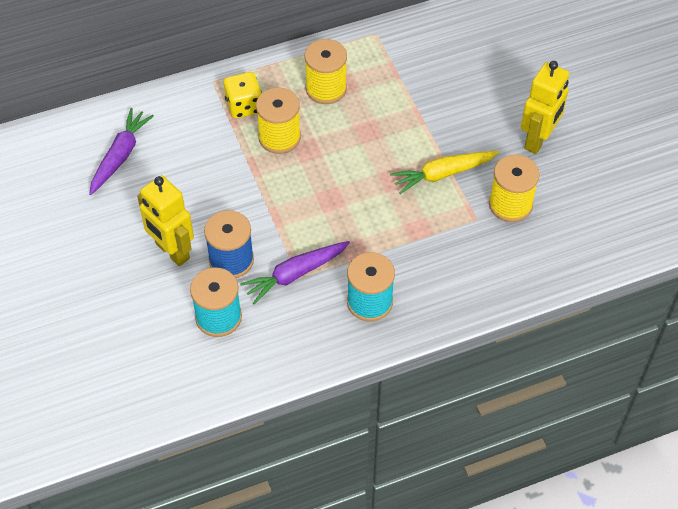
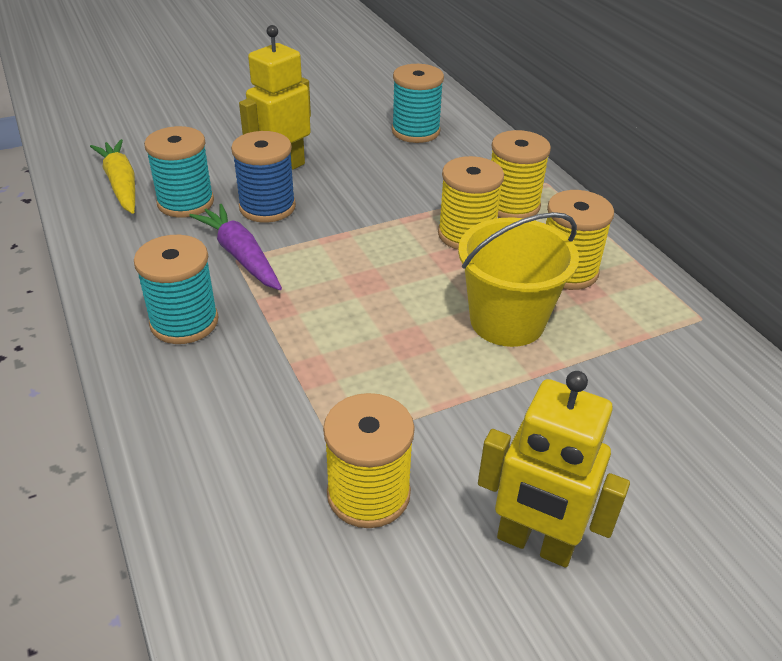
camera: 85 degrees right, 15 degrees down
purple carrot [89,108,154,195] -> turquoise spool [392,64,444,143]
yellow dice [224,72,262,119] -> yellow spool [491,130,551,218]
yellow carrot [390,151,499,194] -> yellow carrot moved to [90,139,135,214]
none -> yellow bucket [458,212,579,347]

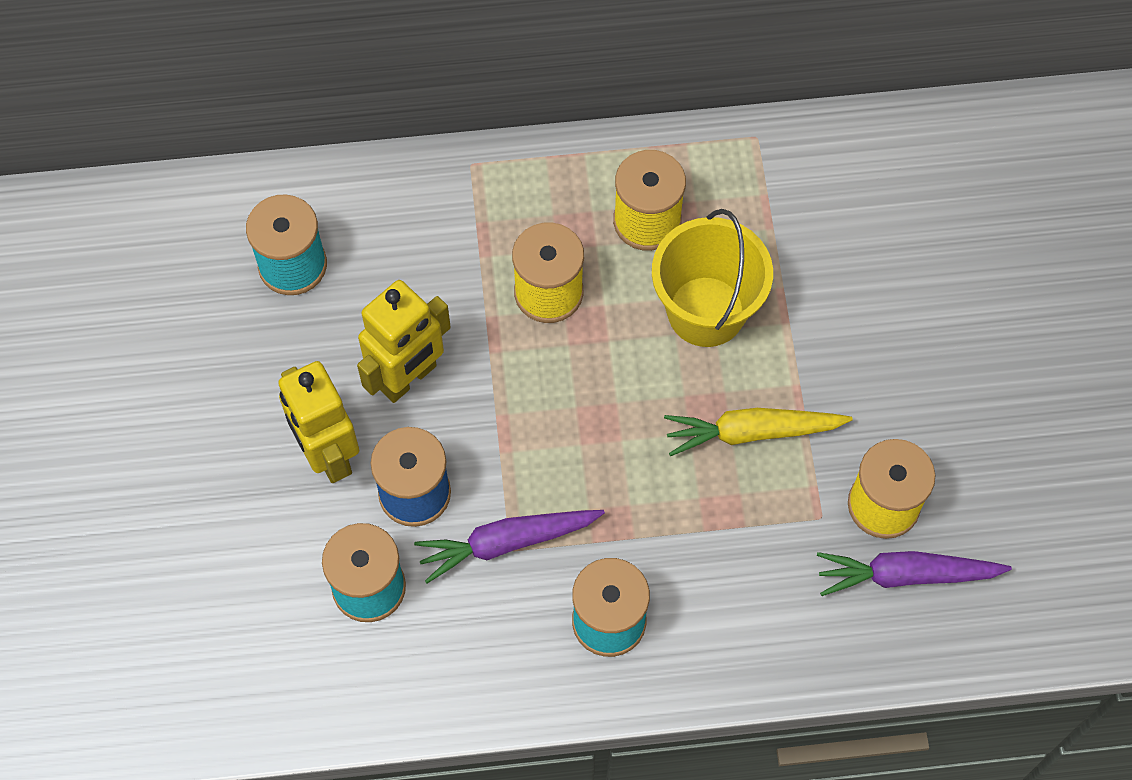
camera: 70 degrees left, 25 degrees up
yellow carrot [90,139,135,214] -> yellow carrot moved to [664,408,853,456]
yellow robot [478,371,630,568] -> yellow robot moved to [357,280,451,403]
yellow spool [491,130,551,218] -> none
none -> purple carrot [817,551,1012,596]

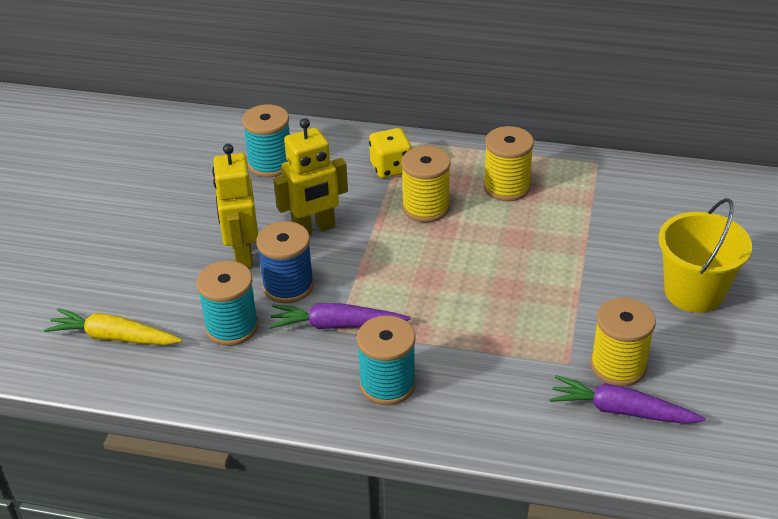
camera: 20 degrees right, 25 degrees down
yellow bucket [652,209,773,347] -> yellow bucket moved to [659,198,752,313]
yellow carrot [664,408,853,456] -> yellow carrot moved to [44,308,182,345]
none -> yellow dice [369,128,412,178]

